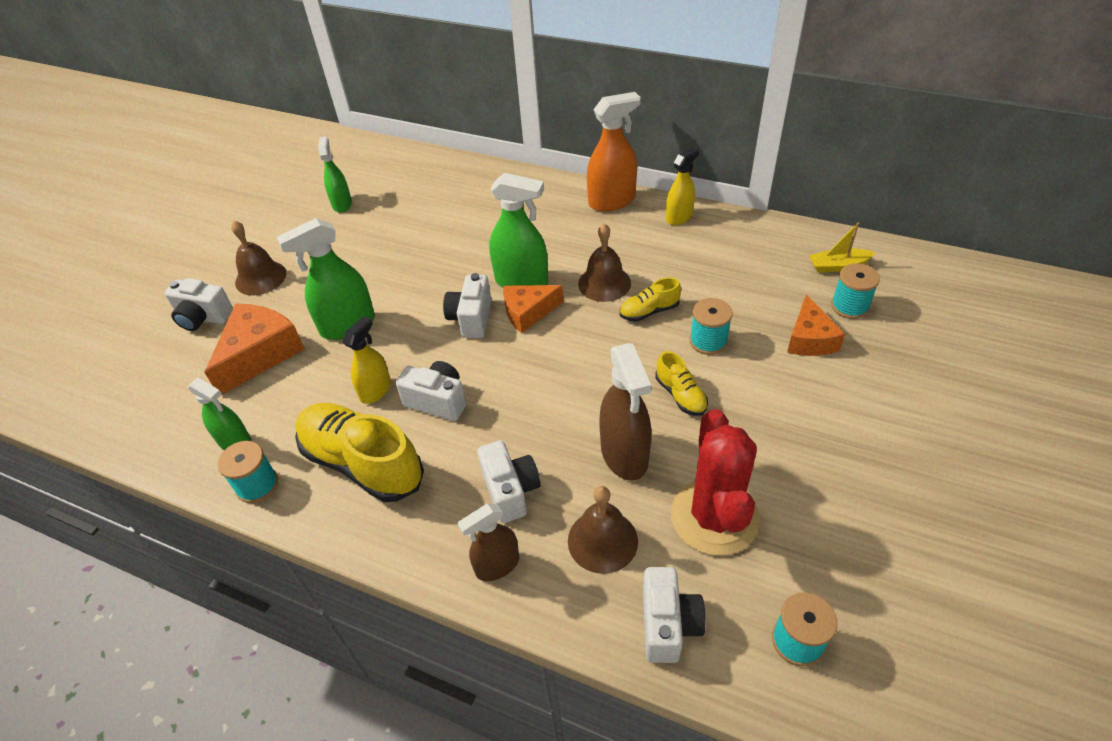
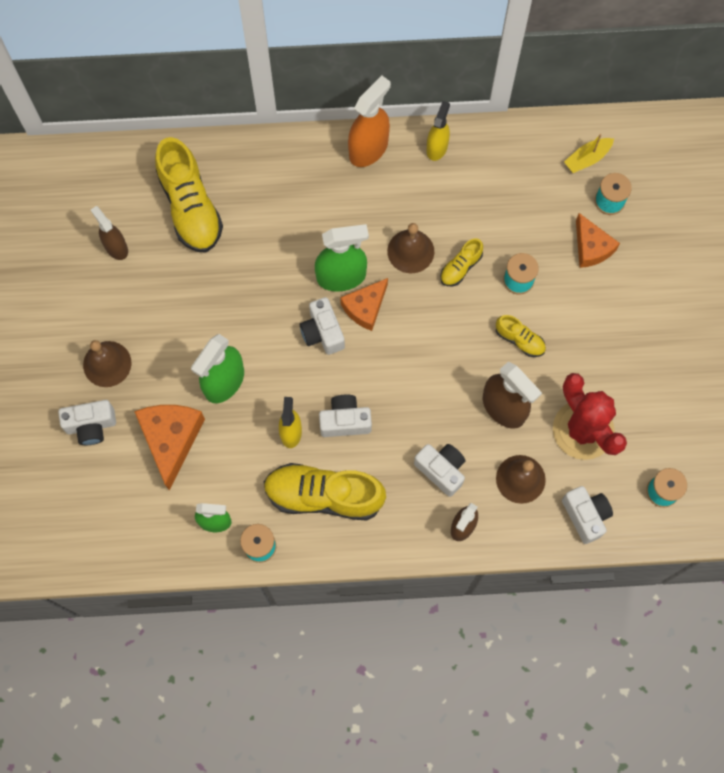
camera: 30 degrees left, 25 degrees up
green spray bottle [318,136,352,213] -> brown spray bottle [91,206,128,260]
none -> yellow shoe [155,137,223,253]

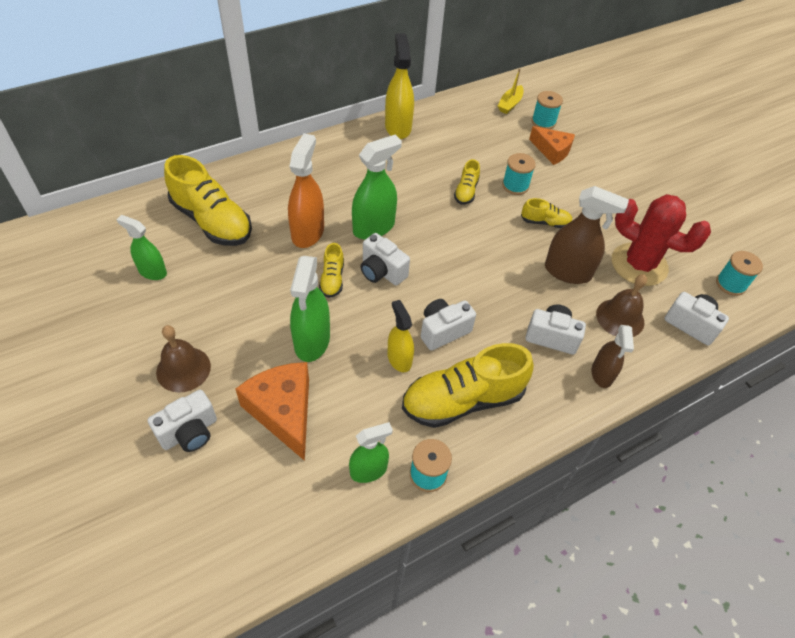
camera: 30 degrees left, 20 degrees down
brown spray bottle [91,206,128,260] -> green spray bottle [116,215,167,280]
orange cheese [340,278,388,331] -> none
orange spray bottle [348,75,391,167] -> orange spray bottle moved to [288,133,324,248]
brown bell [387,223,434,273] -> none
yellow spray bottle [427,101,450,161] -> yellow spray bottle [385,33,414,139], size x1.57
none -> yellow shoe [319,243,344,298]

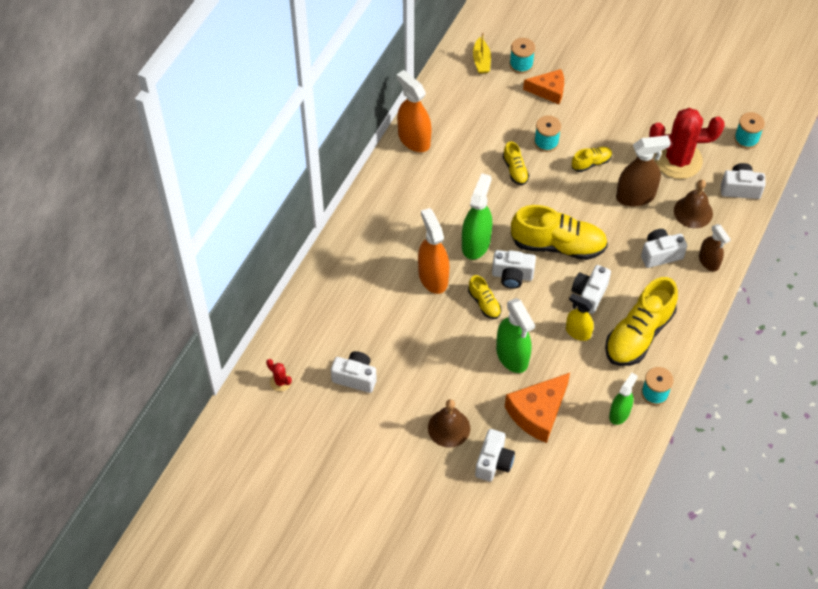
camera: 30 degrees left, 5 degrees up
green spray bottle [116,215,167,280] -> white camera [331,351,377,393]
yellow shoe [164,155,252,246] -> yellow shoe moved to [511,205,608,260]
orange cheese [235,362,309,461] -> orange cheese turned 75 degrees counterclockwise [505,373,570,443]
yellow spray bottle [385,33,414,139] -> orange spray bottle [396,70,432,152]
none -> red cactus [266,359,292,391]

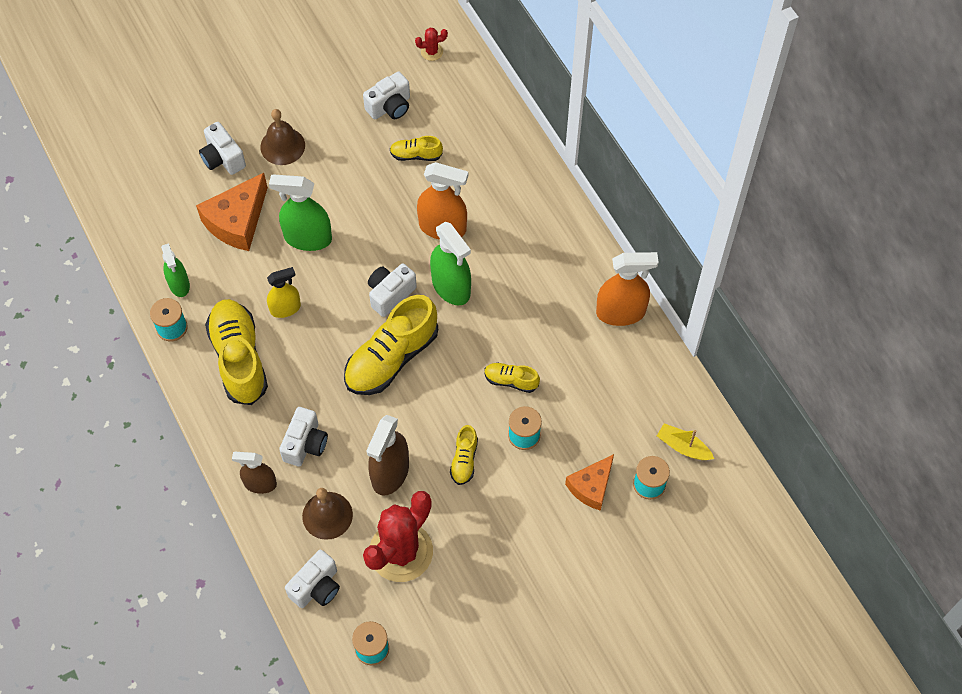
camera: 125 degrees right, 5 degrees up
yellow shoe [468,275,501,319] -> yellow shoe moved to [390,136,443,161]
orange cheese [505,373,570,443] -> orange cheese turned 135 degrees counterclockwise [196,173,268,251]
white camera [572,265,611,314] -> none

